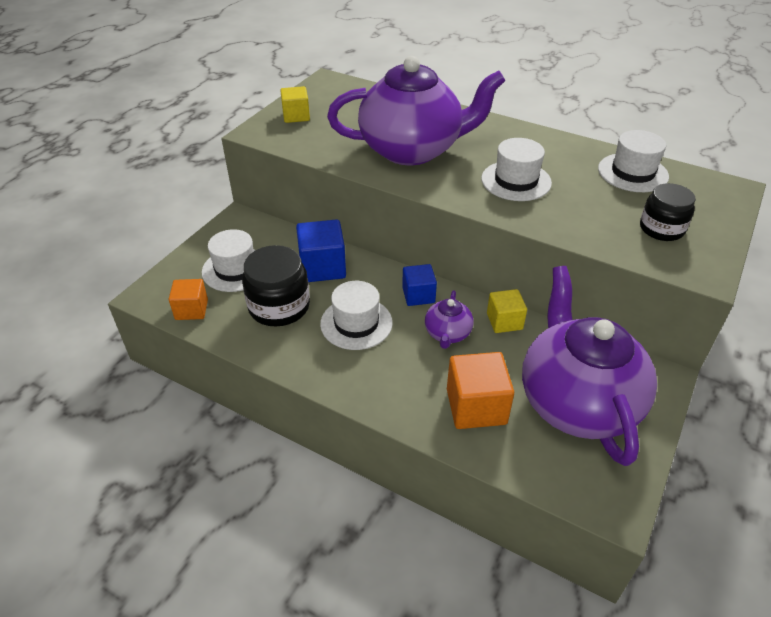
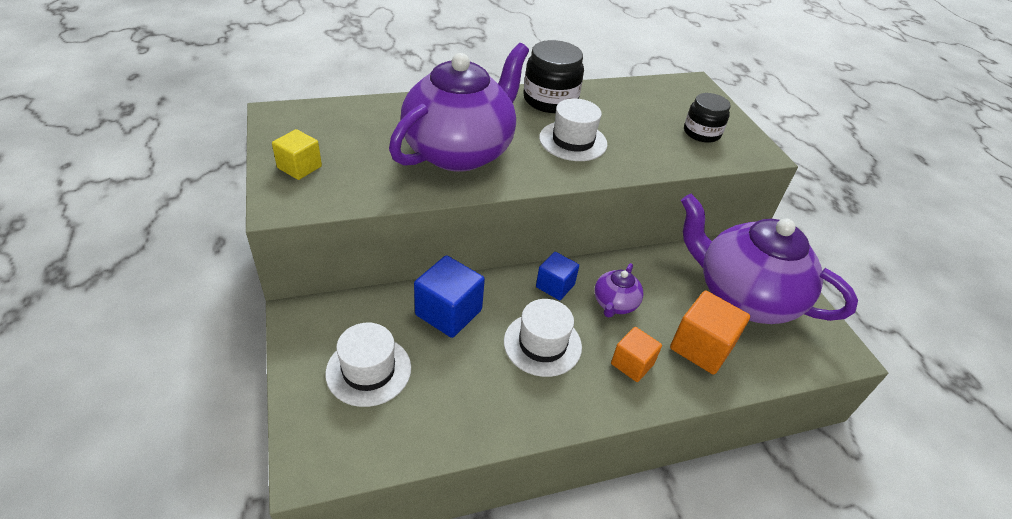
camera: 50 degrees left, 0 degrees up
orange cube [169,279,208,320] -> orange cube moved to [611,327,662,382]
black jar [242,245,310,326] -> black jar moved to [523,40,584,113]
purple teapot [425,290,473,349] -> purple teapot turned 60 degrees clockwise [595,263,643,318]
yellow cube [487,289,527,333] -> none
white hat [598,130,669,192] -> none

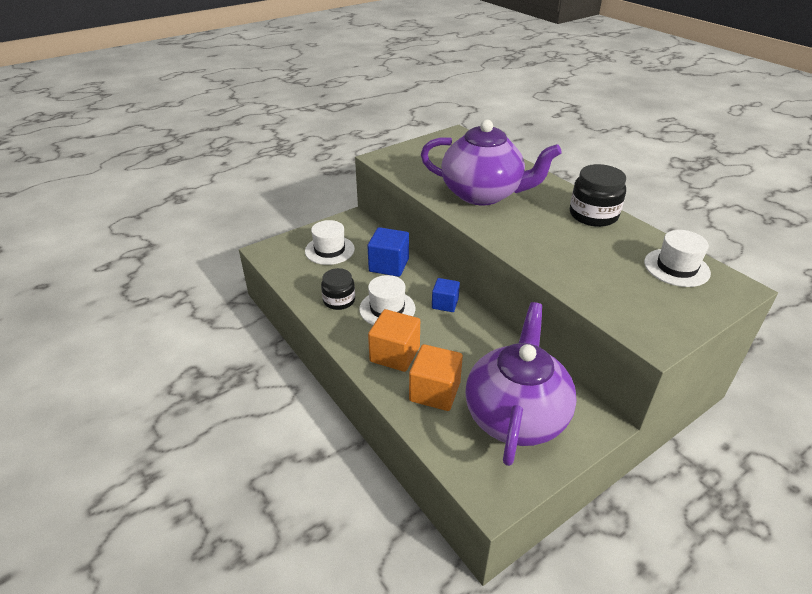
camera: 75 degrees right, 5 degrees down
yellow cube [272,129,322,180] -> none
white hat [539,98,607,161] -> white hat moved to [644,230,711,287]
purple teapot [595,263,643,318] -> none
orange cube [611,327,662,382] -> orange cube [368,309,420,372], size x1.57
black jar [684,93,731,143] -> black jar moved to [321,268,355,310]

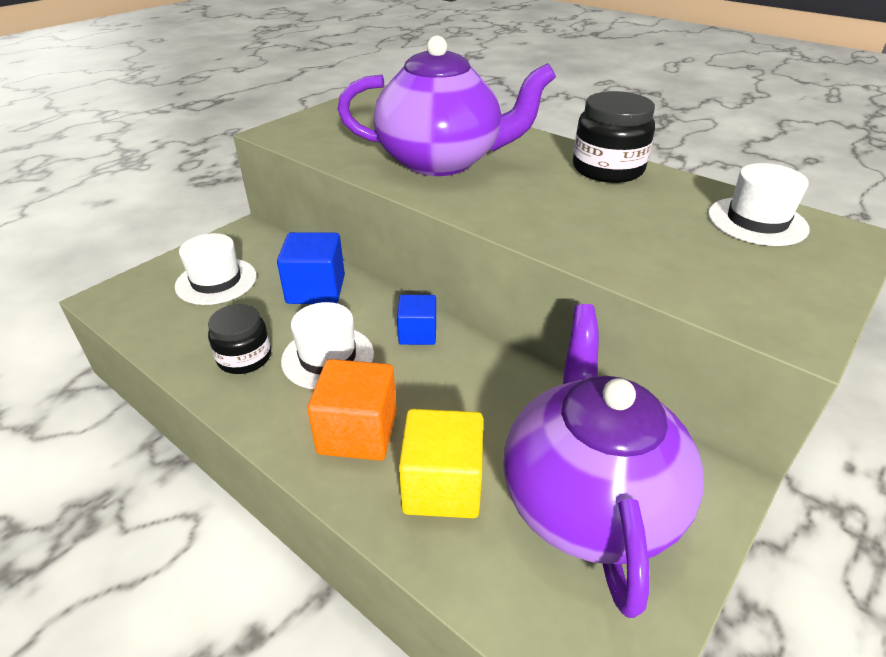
camera: 15 degrees left, 0 degrees up
orange cube [409,344,463,411] -> yellow cube [399,409,483,518]

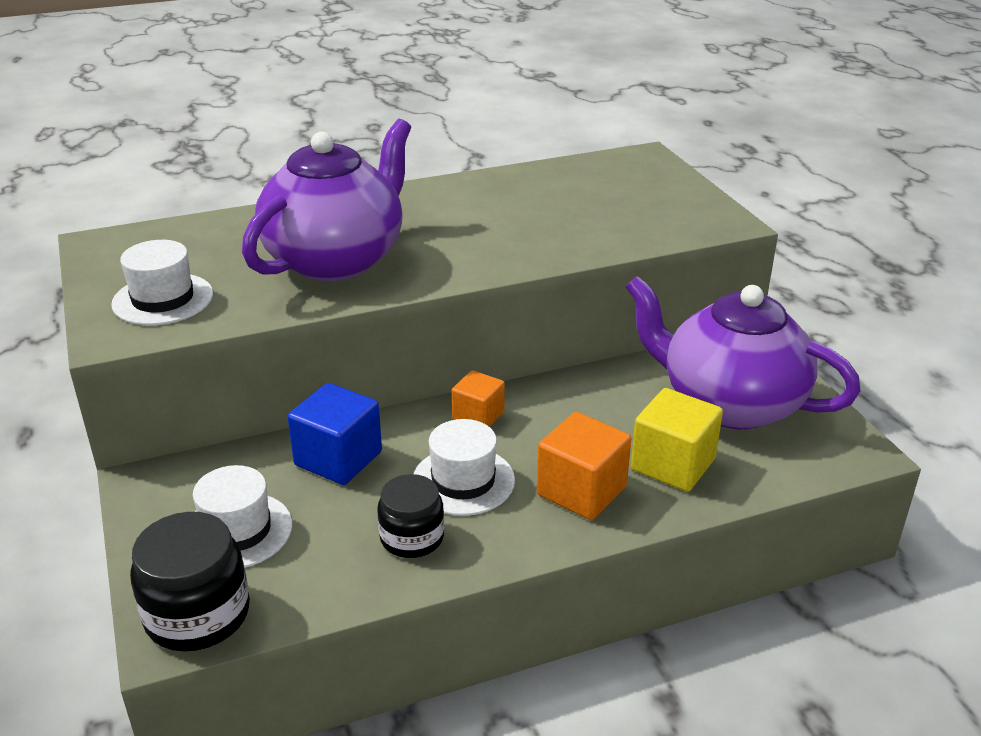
camera: 60 degrees left, 5 degrees down
blue cube [397,295,436,345] -> orange cube [452,370,505,427]
black jar [573,91,655,183] -> black jar moved to [130,512,250,652]
white hat [708,163,809,246] -> white hat moved to [111,240,213,325]

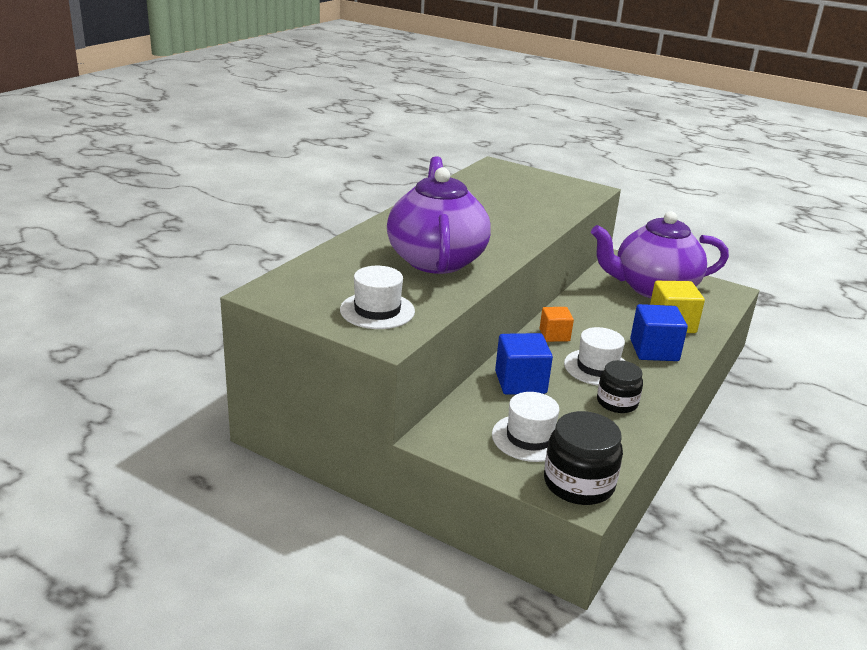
camera: 40 degrees left, 5 degrees down
orange cube [537,412,631,520] -> blue cube [630,304,688,361]

